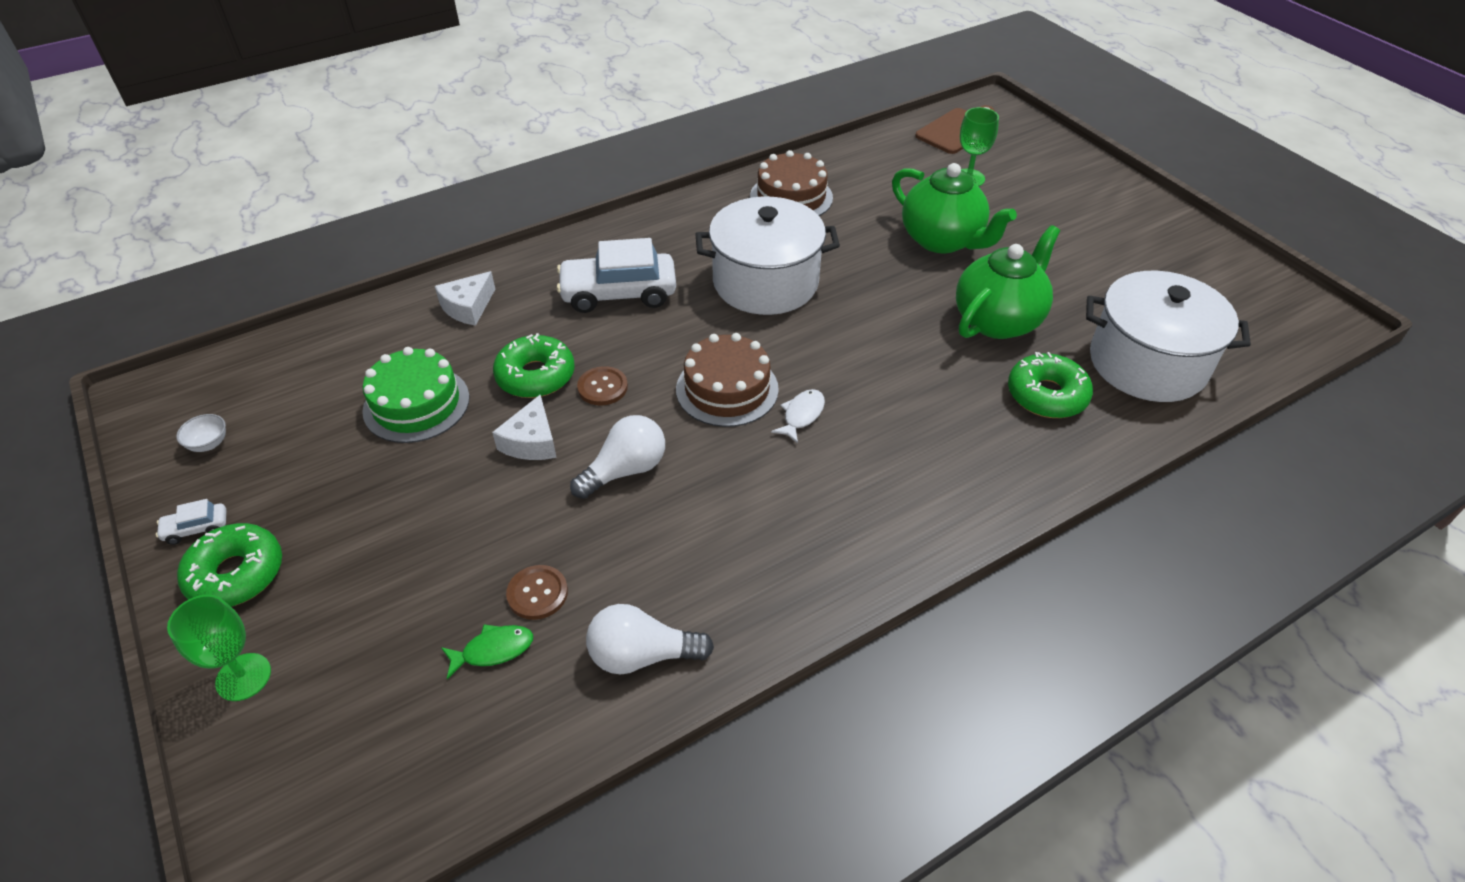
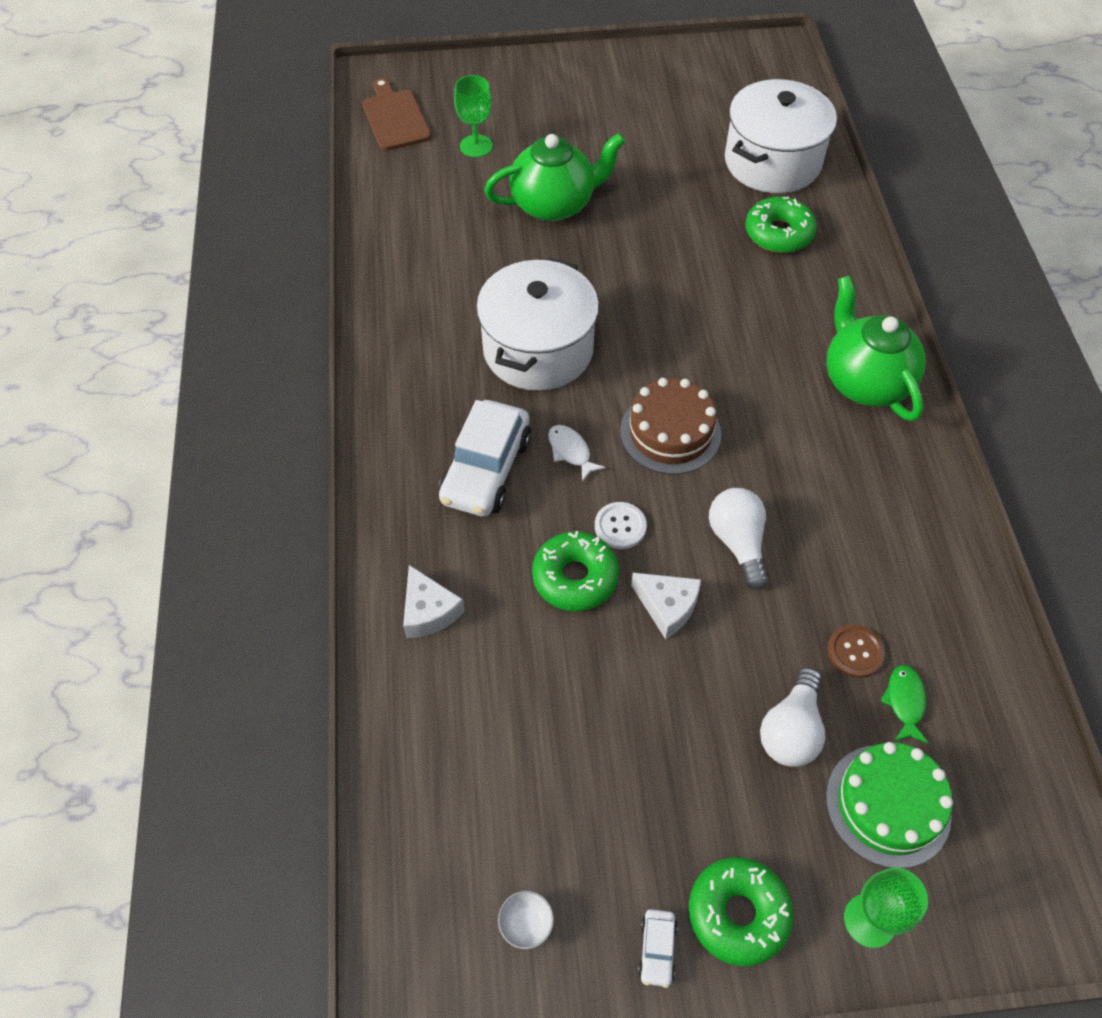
camera: 65 degrees left, 10 degrees up
green cake [362,347,470,443] -> green cake moved to [826,742,953,868]
brown button [577,366,628,405] -> white button [595,502,647,549]
white light bulb [586,604,714,675] -> white light bulb moved to [760,667,825,767]
brown cake [750,150,833,216] -> none
white fish [771,389,825,444] -> white fish moved to [548,425,606,482]
green teapot [956,225,1060,339] -> green teapot moved to [826,276,926,421]

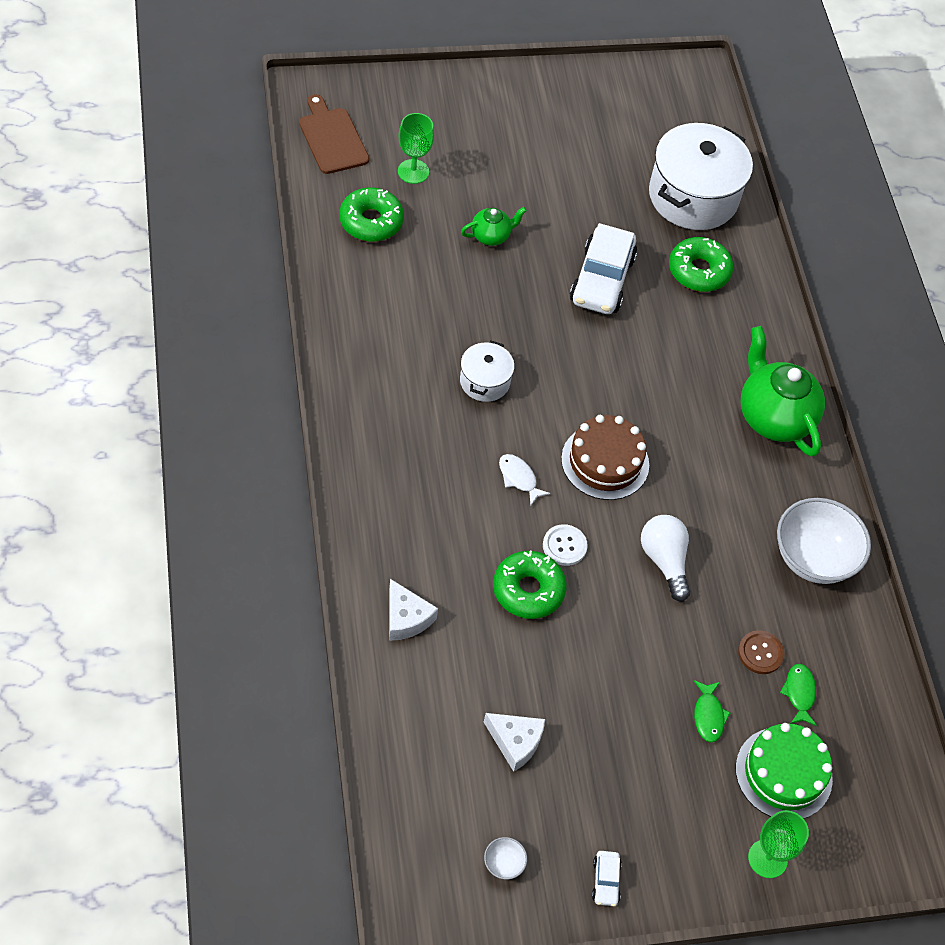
camera: 10 degrees left, 0 degrees up
white car [439,400,531,516] -> white car moved to [570,223,637,314]
white pot [476,258,599,391] -> white pot [460,341,515,402], size x0.51
green teapot [484,133,625,221] -> green teapot [461,207,527,246], size x0.51
white cheese [631,573,701,639] -> white cheese moved to [484,713,545,772]
green donut [689,857,794,966] -> green donut moved to [339,187,404,242]
white light bulb [760,667,825,767] -> green fish [694,680,730,742]
none -> white bowl [777,498,871,584]

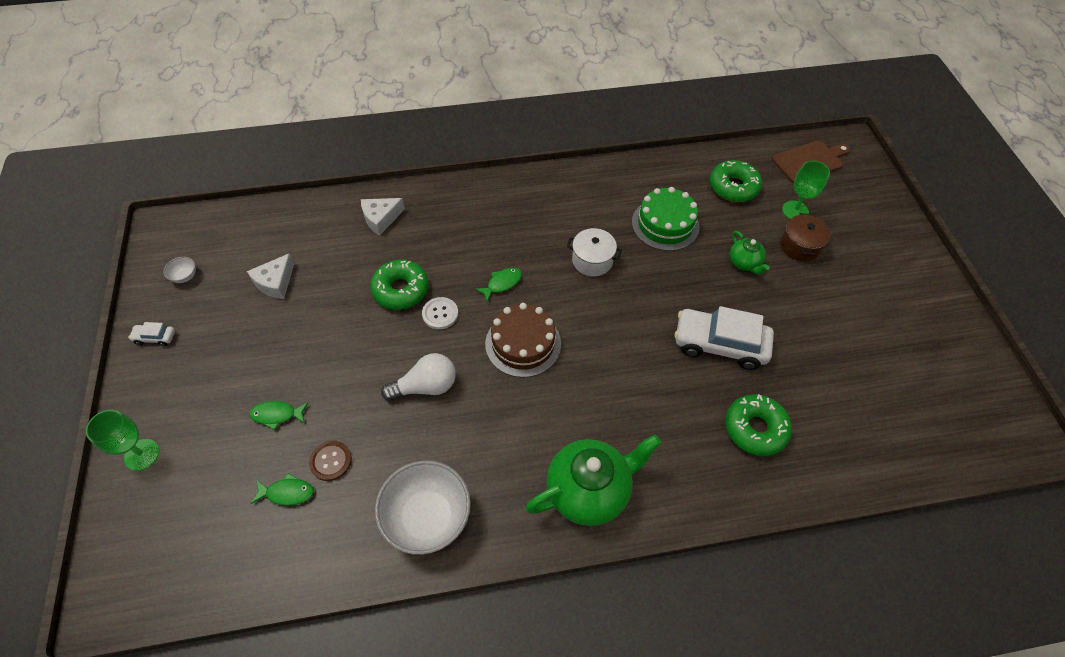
camera: 95 degrees right, 0 degrees up
white fish [499,454,550,505] -> green fish [475,268,522,302]
white pot [649,123,753,230] -> none
green cake [736,723,833,819] -> green cake moved to [632,187,700,251]
none -> brown pot [780,213,831,262]

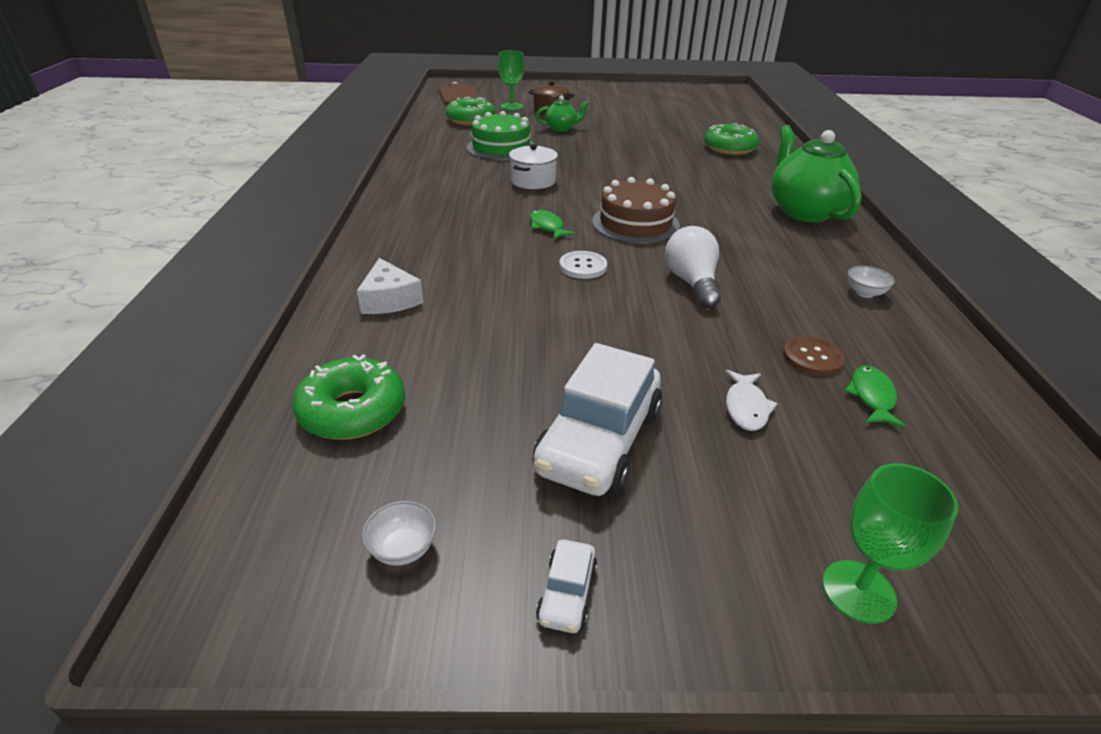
camera: 80 degrees left, 20 degrees down
white cheese [247,253,294,299] -> none
green fish [249,401,308,430] -> white fish [725,370,778,431]
green donut [370,260,429,310] -> green donut moved to [292,354,405,440]
white bowl [375,460,471,555] -> white bowl [848,266,895,298], size x0.41
white car [675,306,774,370] -> white car moved to [532,343,662,496]

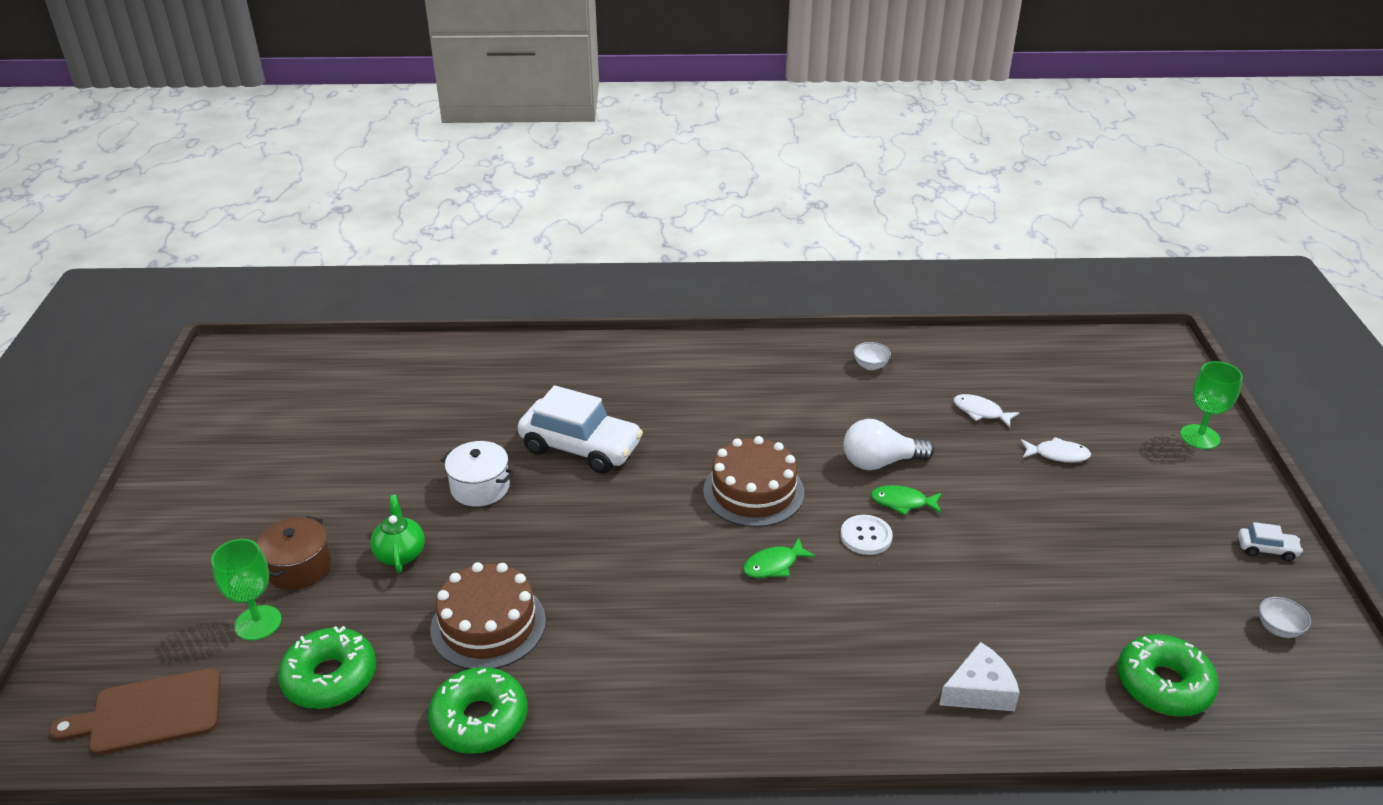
camera: 90 degrees left, 0 degrees up
green cake [466,111,534,161] -> brown cake [430,562,546,669]
white pot [509,144,558,189] -> white pot moved to [441,441,514,507]
white car [532,343,662,496] -> white car moved to [518,385,643,474]
green donut [704,123,759,155] -> green donut moved to [428,667,527,754]
green teapot [771,125,862,222] -> none
brown button [783,336,845,376] -> white fish [953,394,1019,428]
green fish [845,366,906,428] -> green fish moved to [871,485,942,515]

